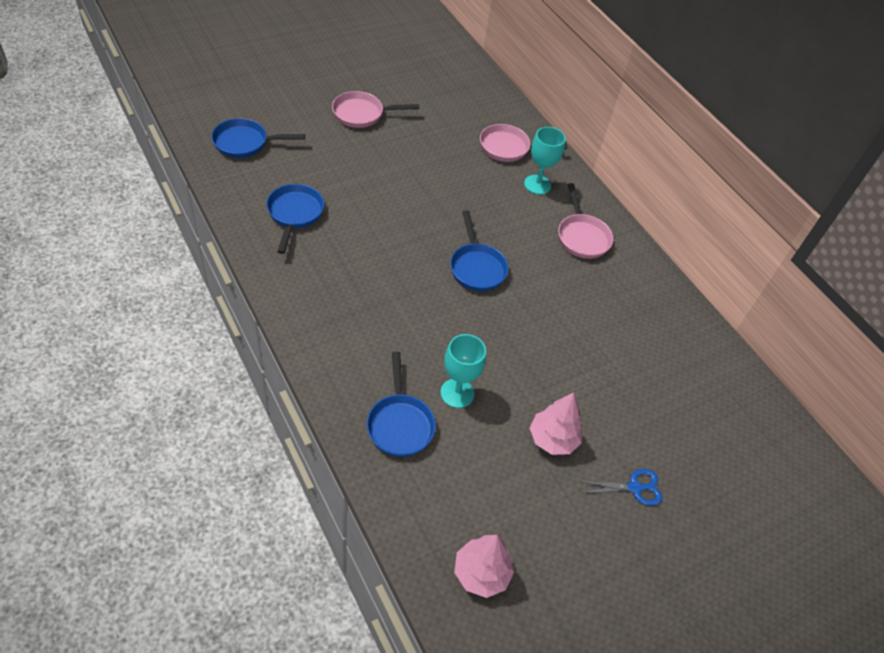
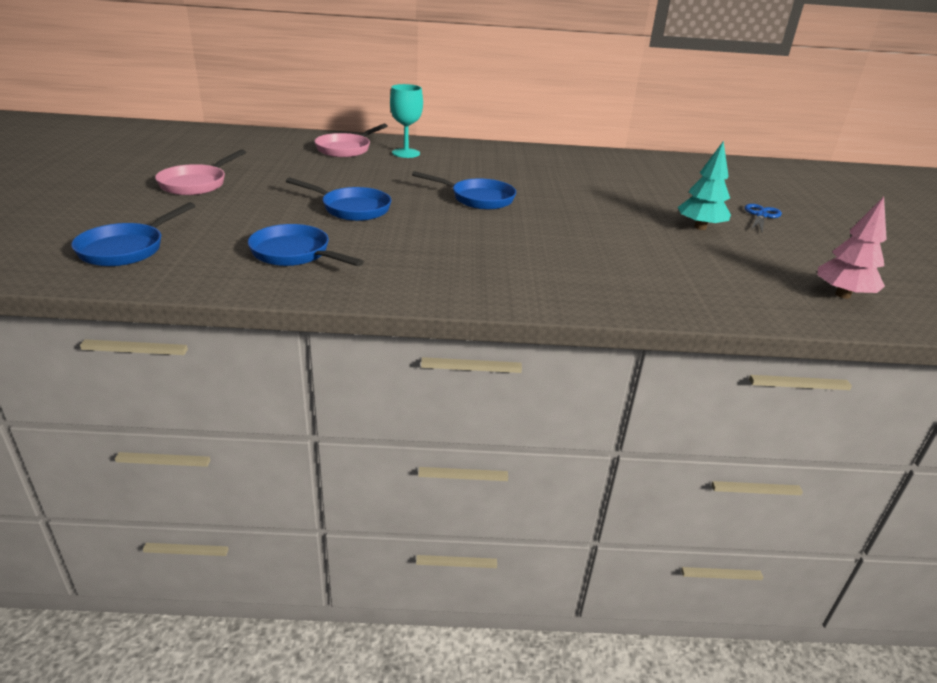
camera: 55 degrees left, 20 degrees down
blue pan [367,352,436,457] -> blue pan moved to [286,177,391,221]
turquoise goblet [441,334,486,408] -> none
pink tree [530,392,582,455] -> turquoise tree [678,141,731,230]
pink pan [558,183,613,259] -> none

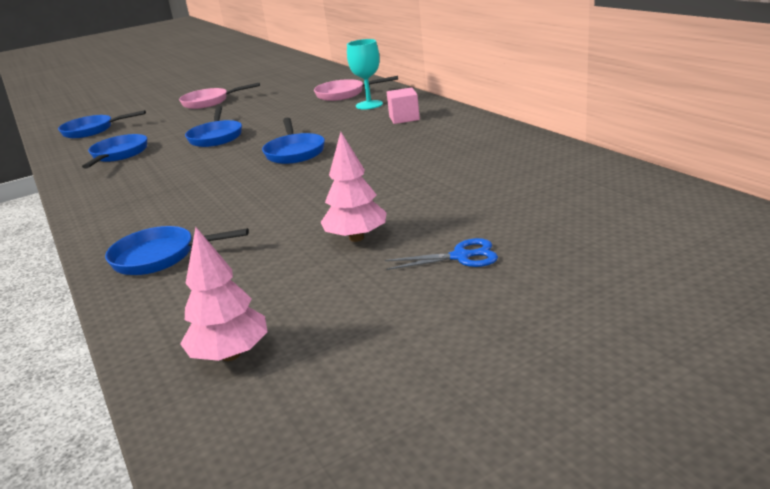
camera: 65 degrees right, 5 degrees down
turquoise tree [678,141,731,230] -> pink tree [321,132,387,242]
none -> blue pan [105,226,249,275]
none -> pink cube [387,87,420,124]

